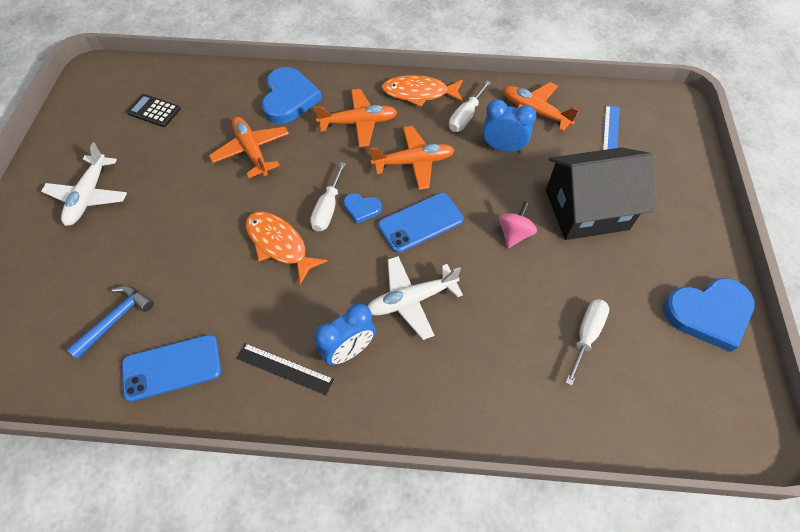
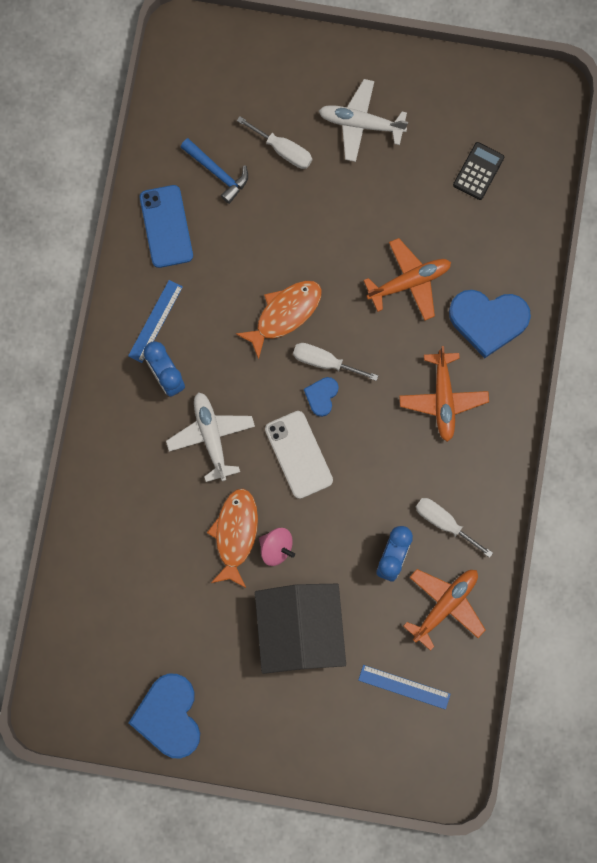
camera: 95 degrees right, 20 degrees up
black ruler [236,343,334,395] -> blue ruler [128,280,183,363]
orange plane [370,126,455,190] -> none
blue phone [378,193,464,253] -> white phone [265,411,333,499]
orange fish [382,75,463,107] -> orange fish moved to [207,488,258,588]
white screwdriver [565,299,609,386] -> white screwdriver moved to [237,116,312,169]

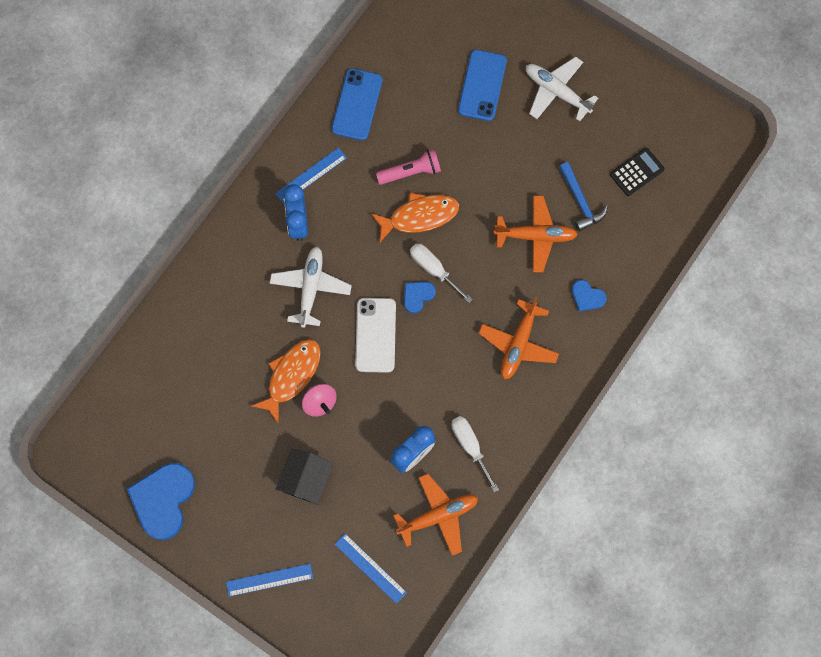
camera: 25 degrees right, 5 degrees down
blue hammer [180,138,248,204] -> blue hammer moved to [559,162,608,231]
white screwdriver [237,116,312,169] -> blue phone [458,50,507,121]
black house [255,584,346,674] -> black house [276,449,333,505], size x0.59
blue heart [449,290,531,358] -> blue heart [572,280,607,312], size x0.50
none -> blue ruler [226,564,313,597]
none -> pink flashlight [376,149,441,185]

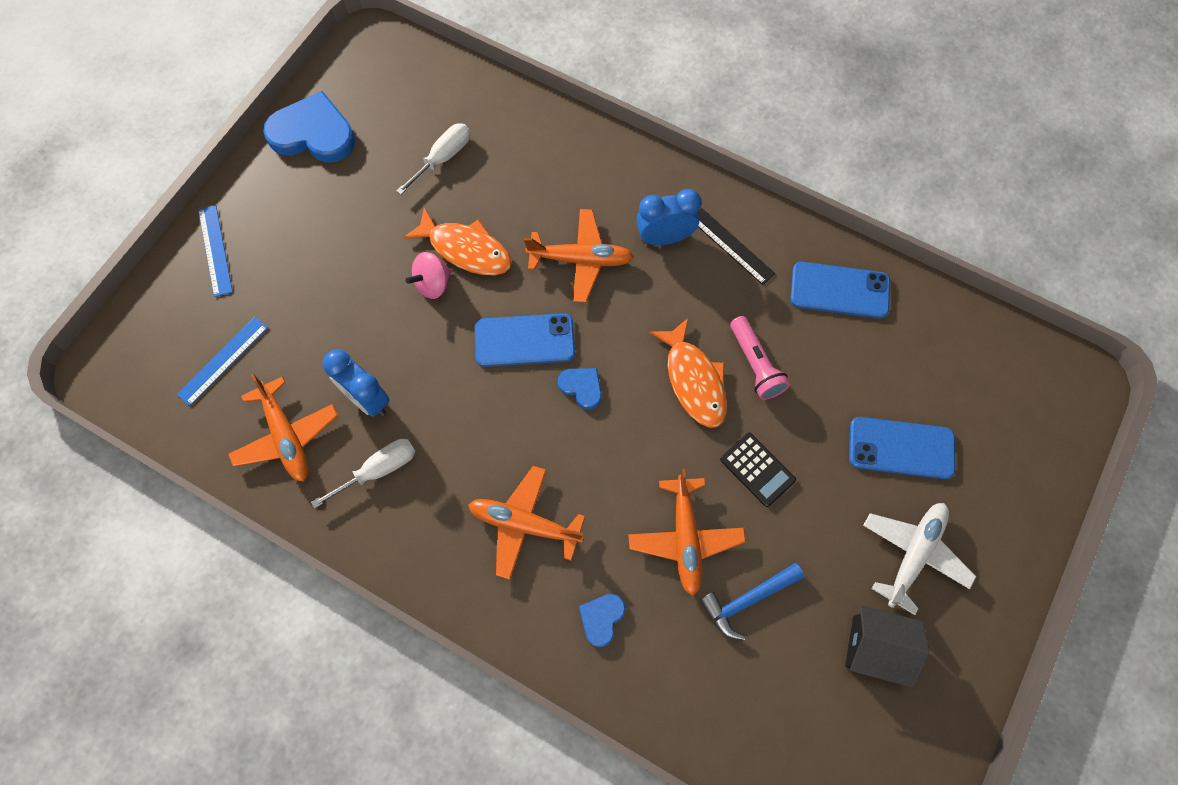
camera: 85 degrees right, 5 degrees down
white plane [270,247,352,328] -> orange plane [524,209,634,302]
blue ruler [275,147,347,204] -> black ruler [698,208,776,285]
black house [276,449,333,505] -> black house moved to [845,605,929,688]
white phone [355,298,396,373] -> blue phone [475,313,575,367]
white screwdriver [410,243,473,303] -> white screwdriver moved to [396,123,470,195]
black calculator [610,148,665,196] -> black calculator moved to [720,433,796,507]

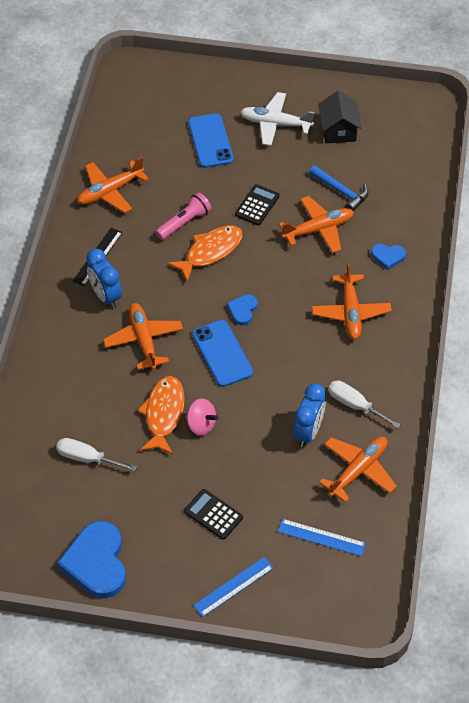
camera: 110 degrees left, 15 degrees down
blue phone [790,262,890,319] -> orange plane [77,157,149,213]
none -> black calculator [184,489,243,540]

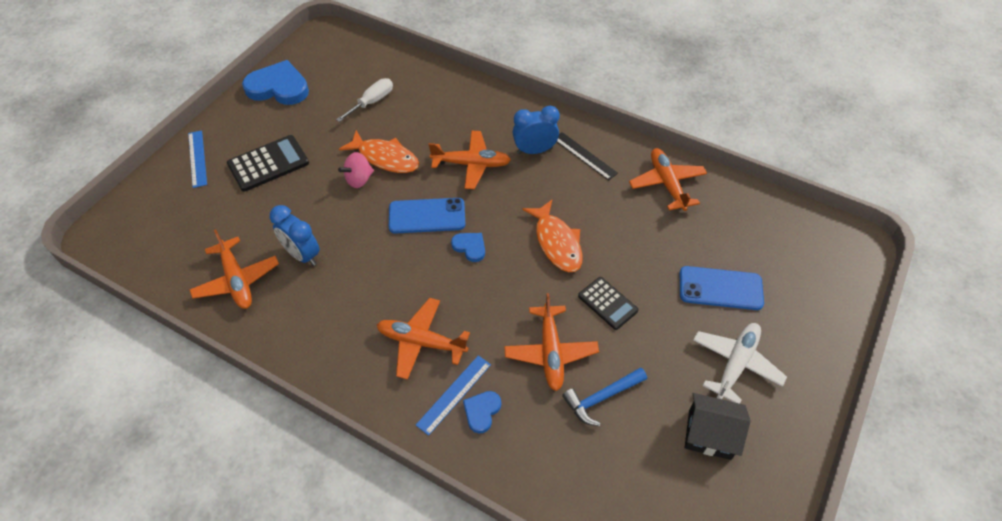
camera: 110 degrees right, 0 degrees up
pink flashlight [155,192,212,240] -> none
black calculator [184,489,243,540] -> black calculator [227,135,309,192], size x1.52
blue ruler [278,519,366,556] -> blue ruler moved to [416,355,491,436]
white screwdriver [328,381,401,428] -> none

